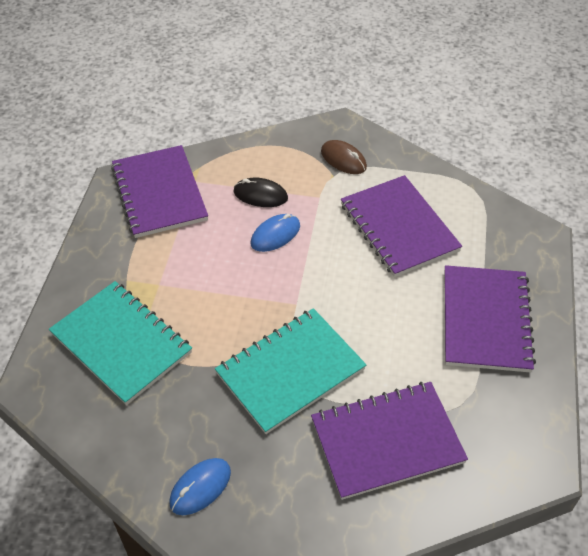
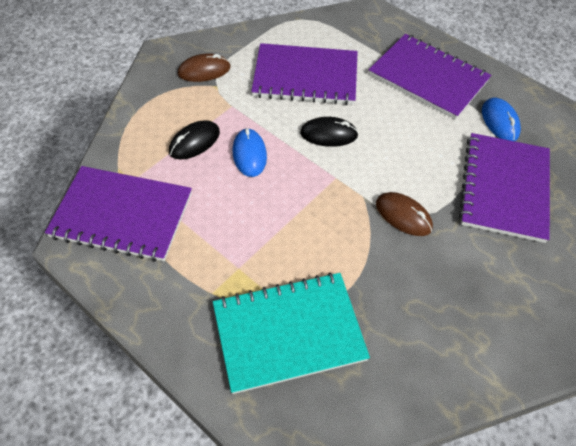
camera: 60 degrees left, 5 degrees up
blue mouse [169,458,231,515] -> blue mouse moved to [482,98,521,141]
turquoise notebook [215,308,366,434] -> brown mouse [376,192,433,236]
none -> black mouse [300,117,359,147]

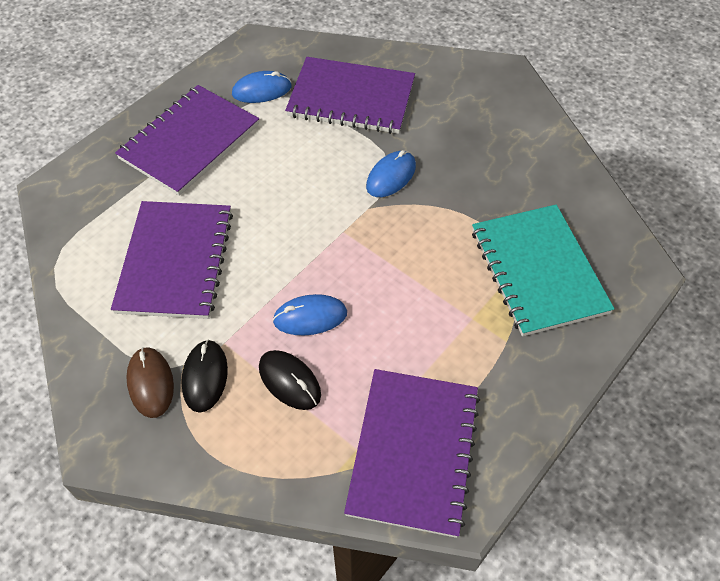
camera: 90 degrees left, 0 degrees up
black mouse [300,117,359,147] -> black mouse moved to [181,340,228,413]
brown mouse [376,192,433,236] -> blue mouse [366,150,416,197]

